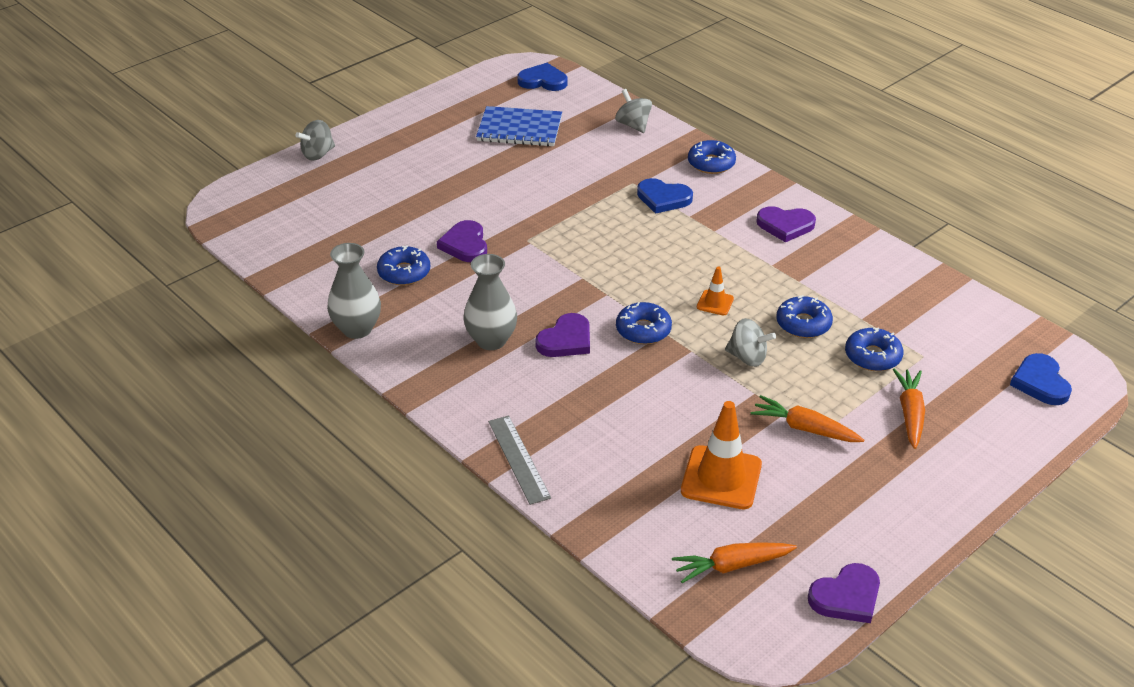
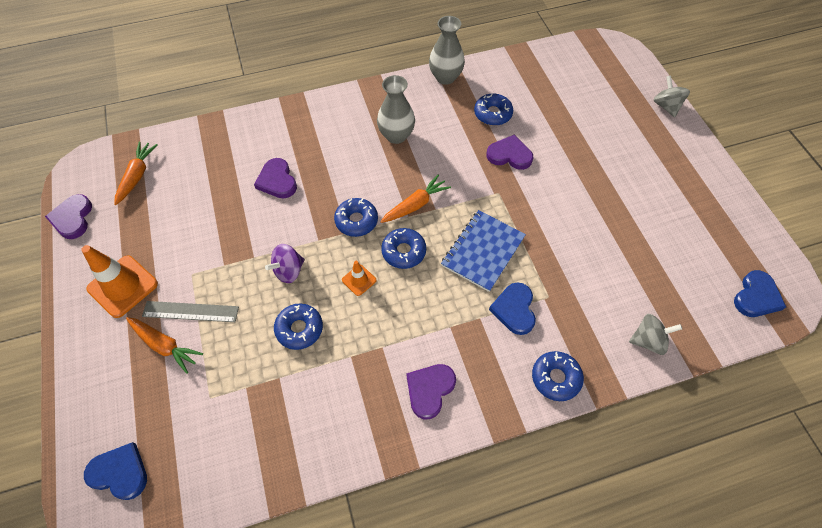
camera: 115 degrees right, 20 degrees up
blue notebook [476,106,562,147] -> blue notebook moved to [441,210,526,292]
grey ruler [488,416,551,505] -> grey ruler moved to [142,301,239,322]
purple heart [535,313,590,357] -> purple heart moved to [254,158,297,198]
blue heart [637,178,693,214] -> blue heart turned 45 degrees counterclockwise [489,282,536,335]
orange traffic cone [681,401,762,509] -> orange traffic cone moved to [81,245,158,318]
grey spinning top [725,318,776,367] -> purple spinning top [265,244,305,283]
orange carrot [751,395,864,442] -> orange carrot moved to [380,175,451,223]
blue donut [845,327,903,371] -> blue donut moved to [381,228,426,269]

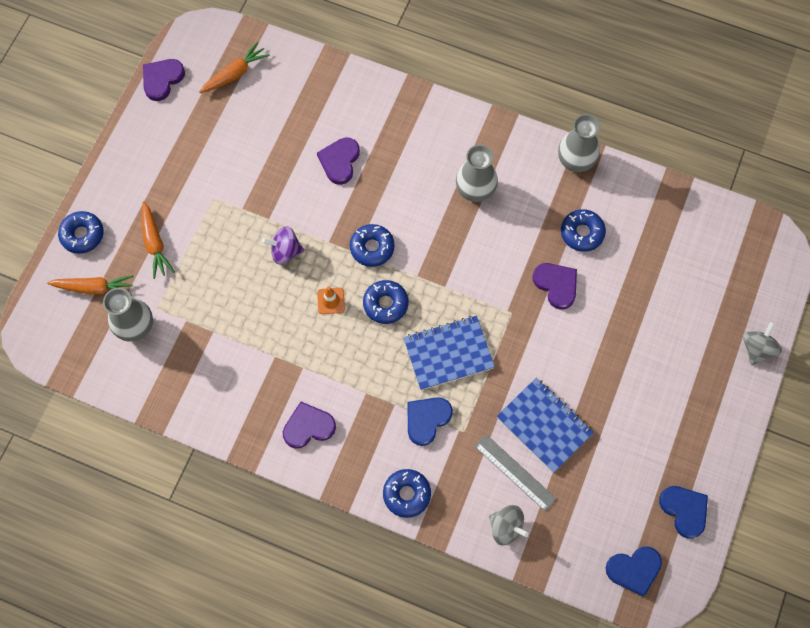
camera: 40 degrees right, 10 degrees up
orange traffic cone [81,245,158,318] -> none
blue heart [84,442,147,500] -> blue heart moved to [659,486,708,539]
grey ruler [142,301,239,322] -> grey ruler moved to [474,434,557,511]
blue donut [274,303,323,350] -> blue donut moved to [58,211,104,254]
orange carrot [380,175,451,223] -> orange carrot moved to [47,275,134,296]
none -> grey vase [103,288,153,342]
none -> blue notebook [496,377,594,473]

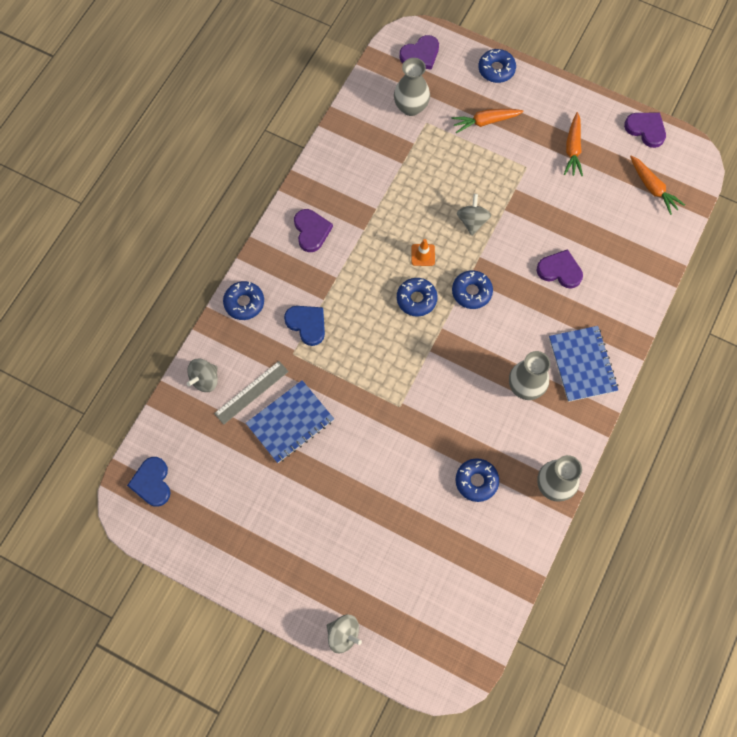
camera: 95 degrees right, 0 degrees up
orange carrot [47,275,134,296] -> orange carrot moved to [564,112,583,176]
purple spinning top [262,226,304,265] -> grey spinning top [457,194,491,236]
blue notebook [403,316,495,390] -> blue notebook moved to [549,326,618,402]
purple heart [533,263,577,310] -> purple heart moved to [400,35,439,70]
blue heart [659,486,708,539] -> none

